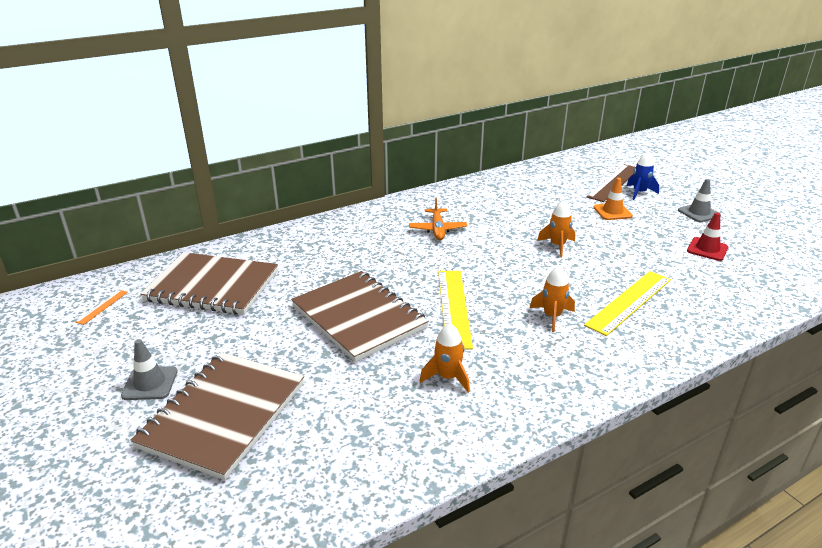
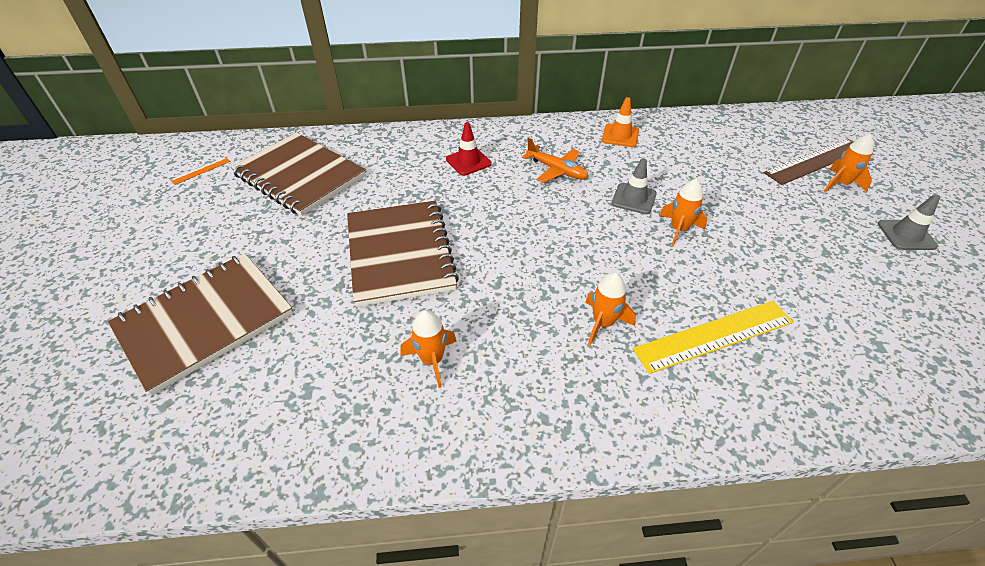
camera: 25 degrees right, 15 degrees up
grey traffic cone [121,339,177,400] -> grey traffic cone moved to [611,158,657,214]
orange plane [409,197,467,240] -> orange plane turned 75 degrees counterclockwise [522,138,588,183]
yellow ruler [438,271,473,350] -> none
orange traffic cone [593,178,633,220] -> orange traffic cone moved to [602,97,639,147]
blue rocket [627,152,659,200] -> orange rocket [824,134,874,192]
red traffic cone [687,212,728,261] -> red traffic cone moved to [446,122,492,176]

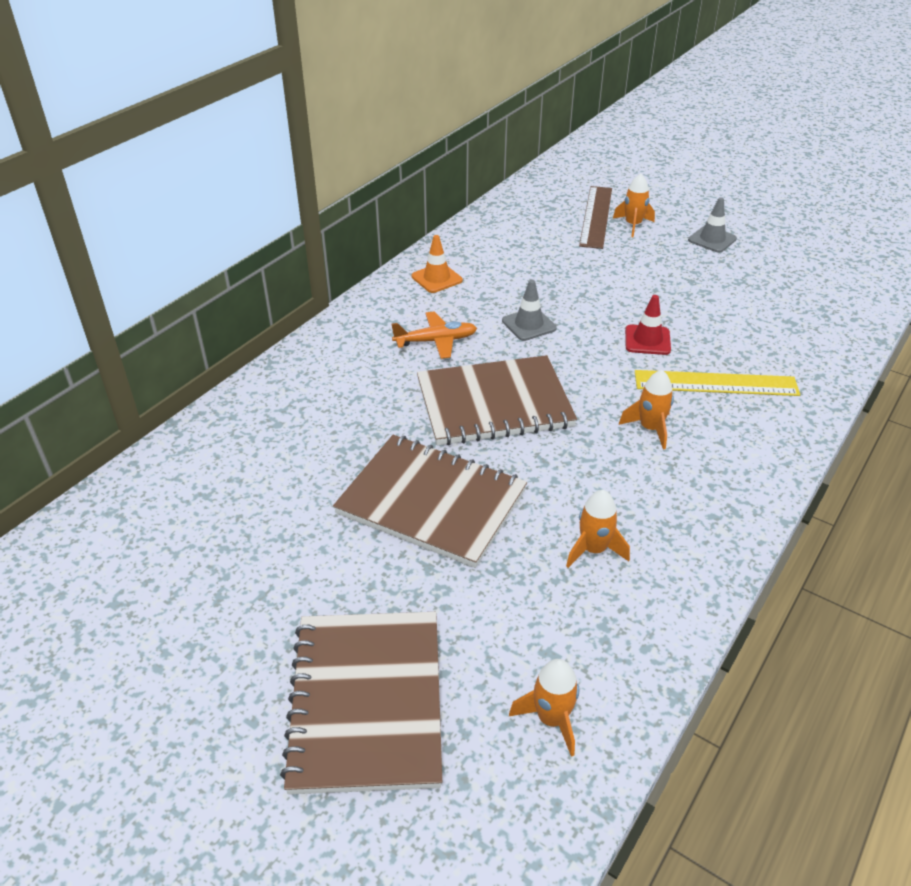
camera: 50 degrees left, 5 degrees down
orange ruler [171,157,231,185] -> none
brown notebook [231,133,366,216] -> brown notebook moved to [417,355,577,446]
red traffic cone [446,122,492,176] -> red traffic cone moved to [625,295,671,355]
yellow ruler [633,301,793,374] -> yellow ruler turned 75 degrees clockwise [635,370,800,396]
orange rocket [659,179,707,247] -> orange rocket moved to [509,659,579,756]

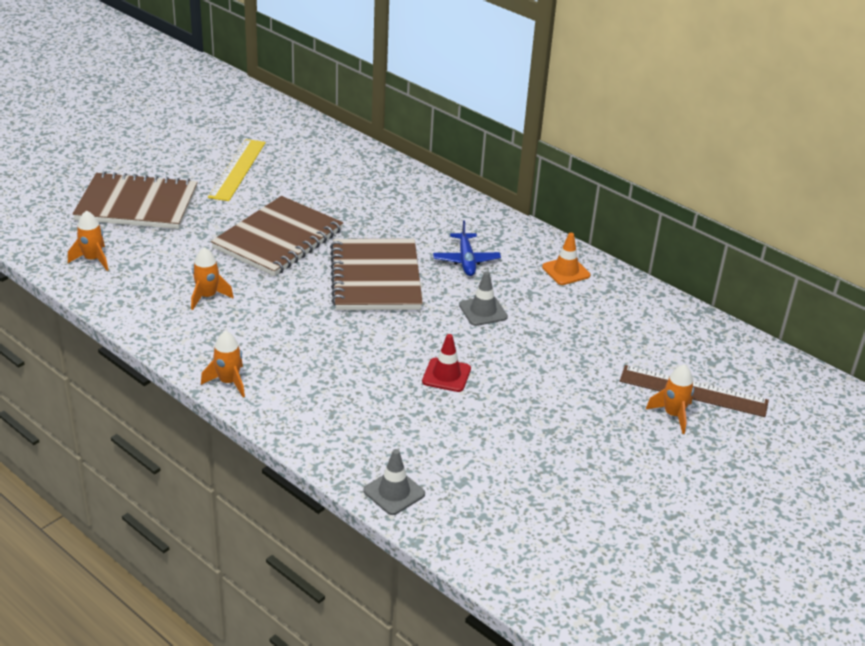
camera: 95 degrees right, 5 degrees down
orange plane [392,311,477,359] -> blue plane [433,220,501,276]
orange rocket [619,370,674,450] -> orange rocket moved to [201,331,245,397]
yellow ruler [635,370,800,396] -> yellow ruler moved to [208,139,266,201]
grey traffic cone [688,197,737,253] -> grey traffic cone moved to [363,449,425,515]

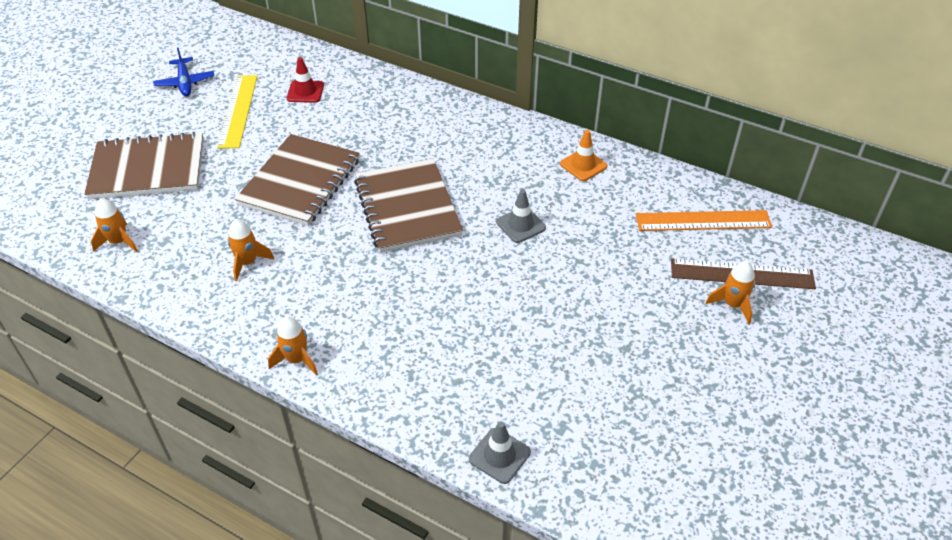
camera: 10 degrees left, 10 degrees up
red traffic cone [422,334,471,392] -> red traffic cone moved to [287,57,324,103]
blue plane [433,220,501,276] -> blue plane moved to [153,48,214,96]
none -> orange ruler [636,210,772,231]

